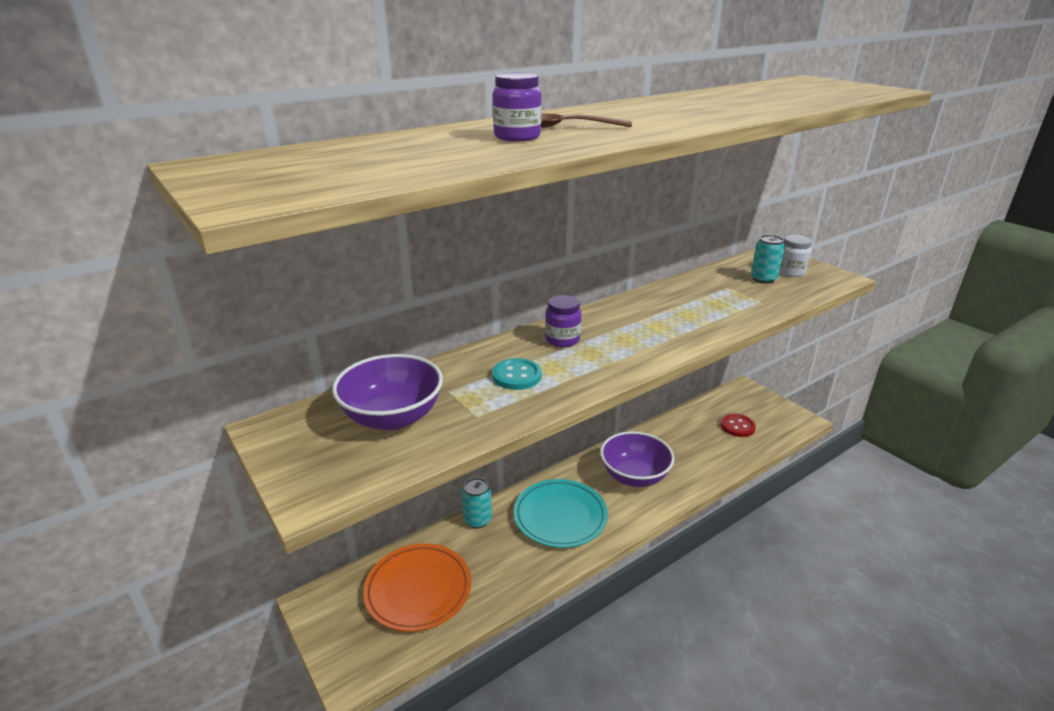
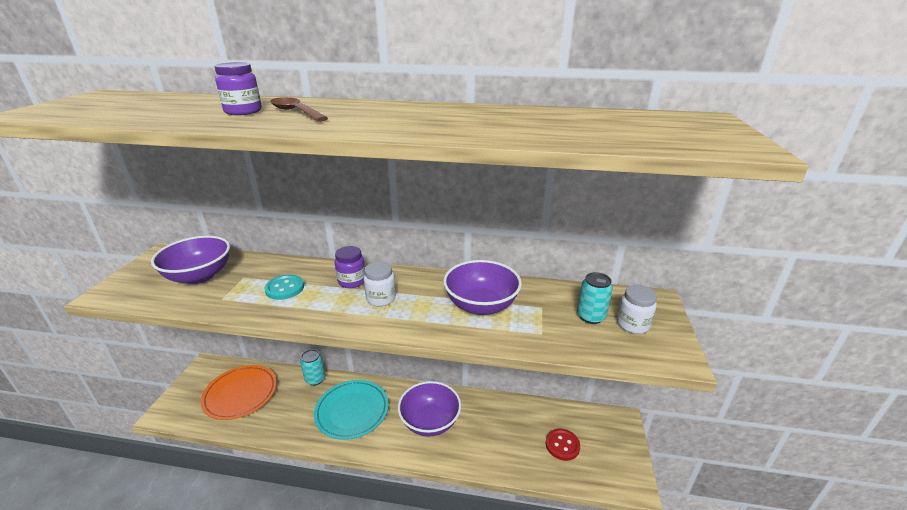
camera: 45 degrees right, 0 degrees up
none -> white jar [364,261,396,306]
none -> purple bowl [443,260,522,315]

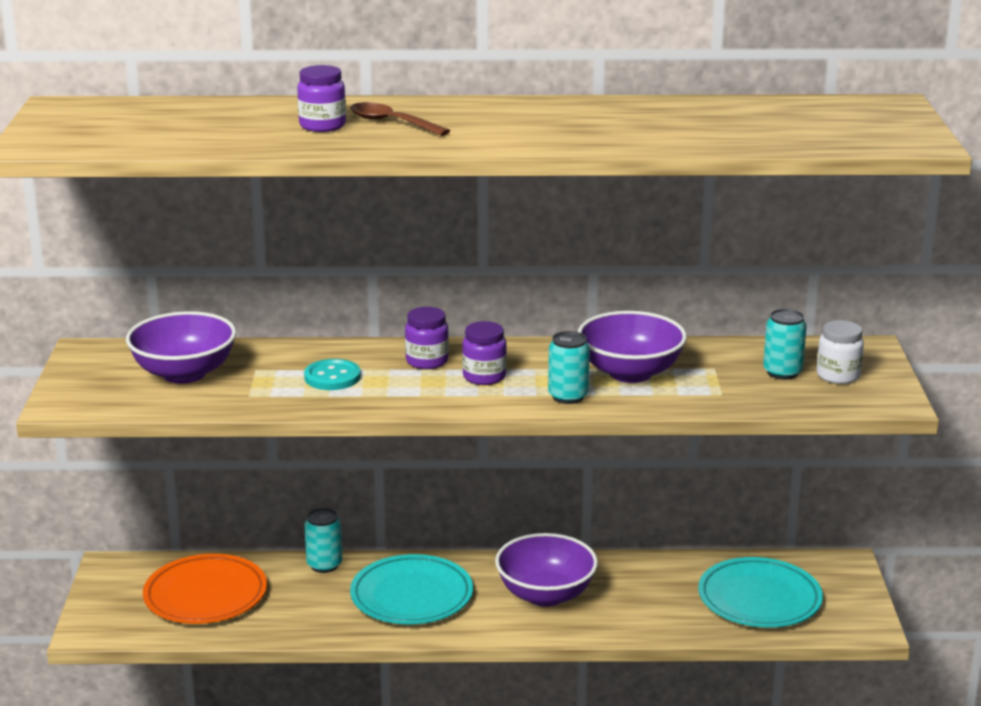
camera: 10 degrees left, 5 degrees down
white jar [364,261,396,306] -> purple jar [462,321,507,385]
red button [546,429,580,461] -> turquoise plate [698,557,823,628]
none -> turquoise can [548,331,590,404]

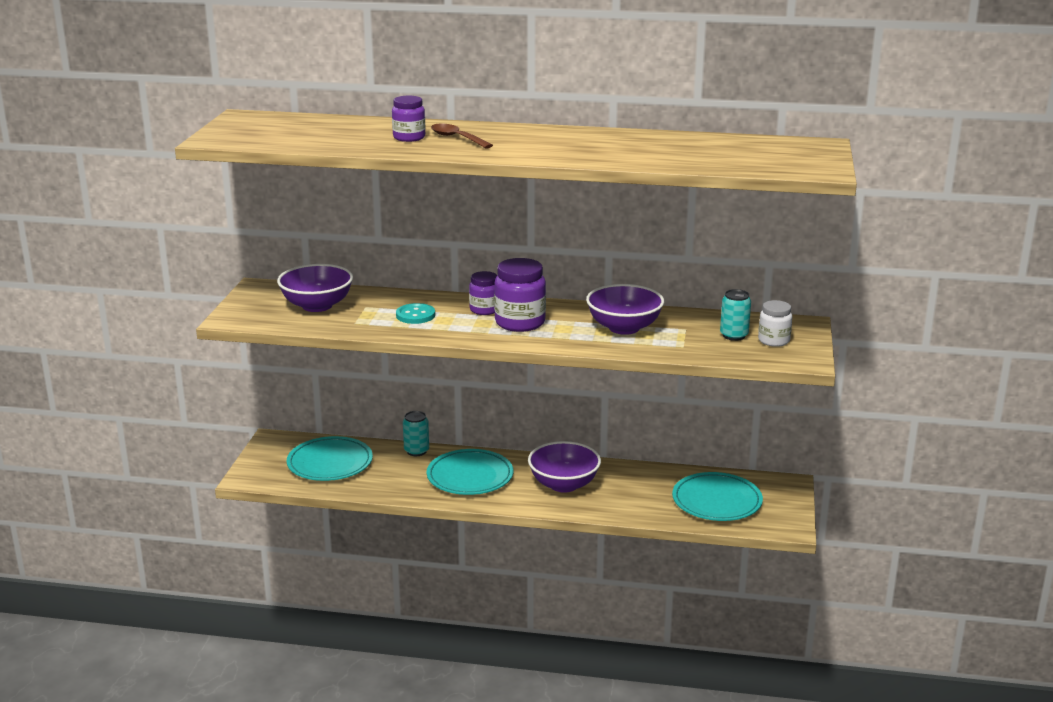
camera: 10 degrees right, 0 degrees up
orange plate [143,554,267,624] -> turquoise plate [287,436,373,481]
purple jar [462,321,507,385] -> purple jar [494,258,546,332], size x1.64
turquoise can [548,331,590,404] -> none

